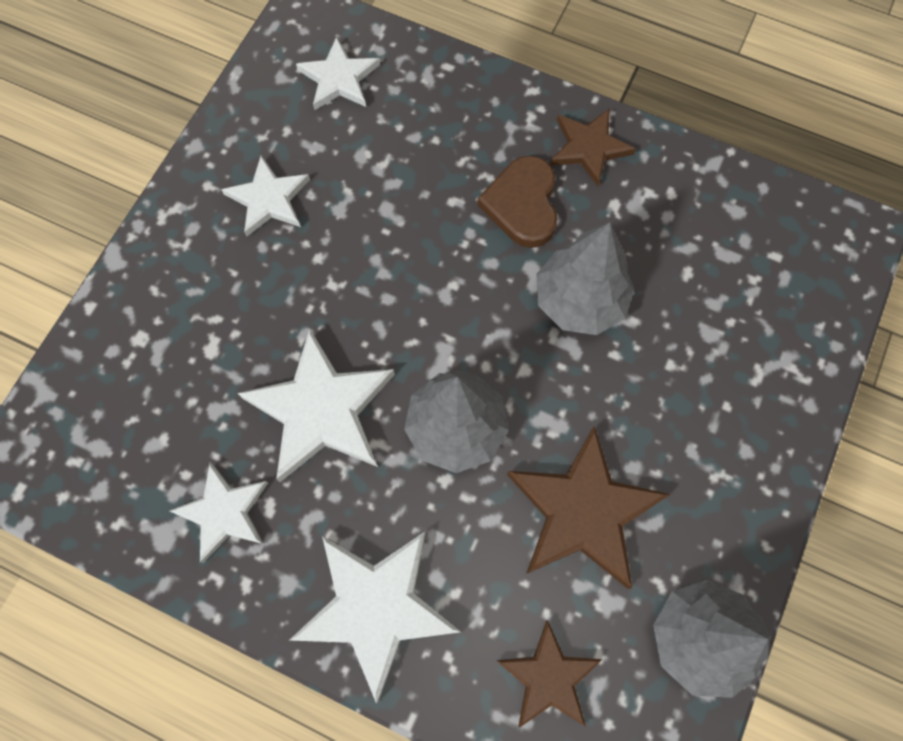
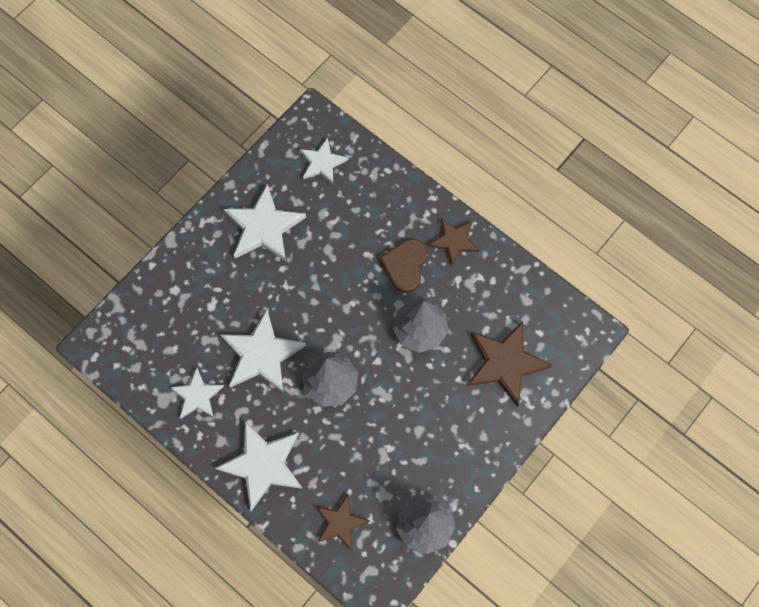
camera: 15 degrees right, 0 degrees up
white star [221,155,310,236] -> white star [223,184,306,261], size x1.64
brown star [507,426,670,589] -> brown star moved to [467,321,552,407]

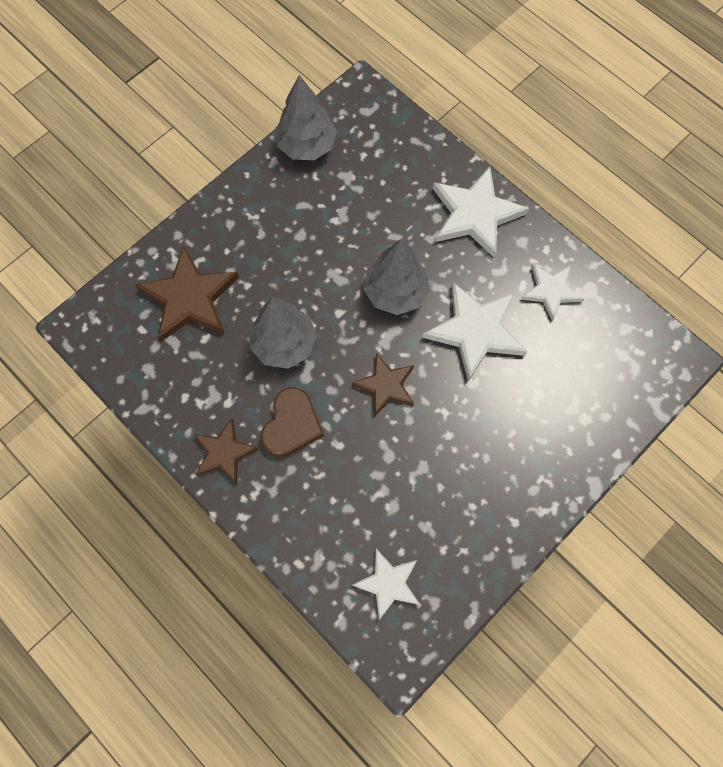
camera: 175 degrees left, 0 degrees up
white star [223,184,306,261] -> none
brown star [317,495,370,551] -> brown star moved to [352,353,414,416]

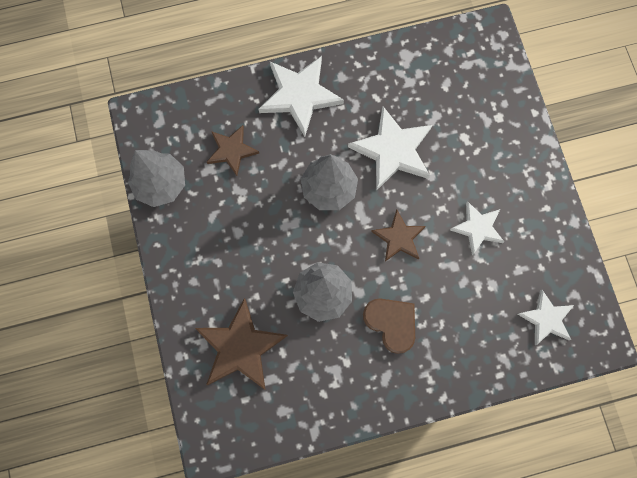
camera: 60 degrees left, 5 degrees up
brown star [194,418,259,484] -> brown star moved to [207,125,259,176]
white star [520,264,584,321] -> white star moved to [450,201,504,255]

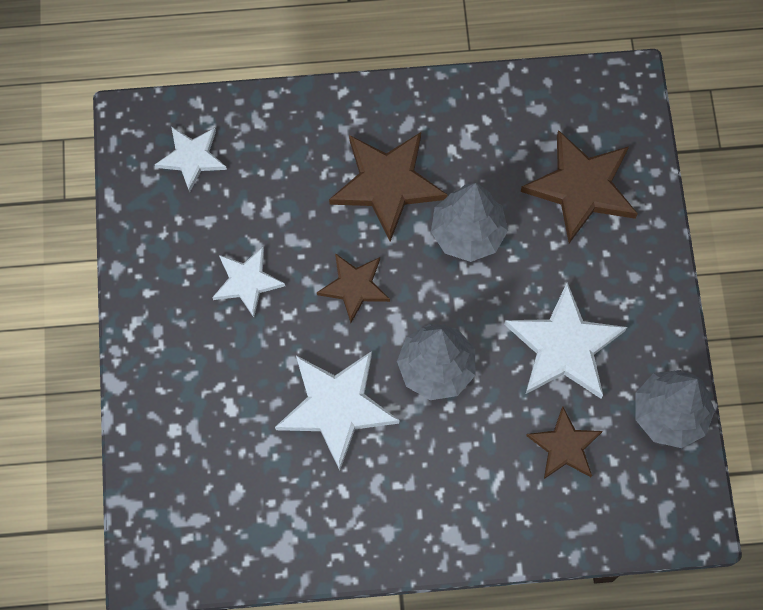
camera: 170 degrees left, 5 degrees down
white star [258,56,344,137] -> white star moved to [504,283,627,398]
brown heart [363,298,415,354] -> brown star [329,132,448,241]

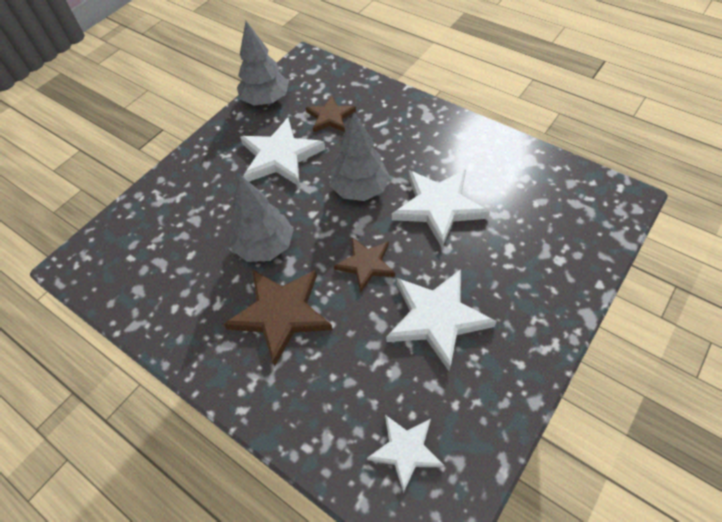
camera: 135 degrees left, 15 degrees down
white star [212,247,285,317] -> white star [386,269,497,371], size x1.64
brown star [521,130,638,243] -> none

